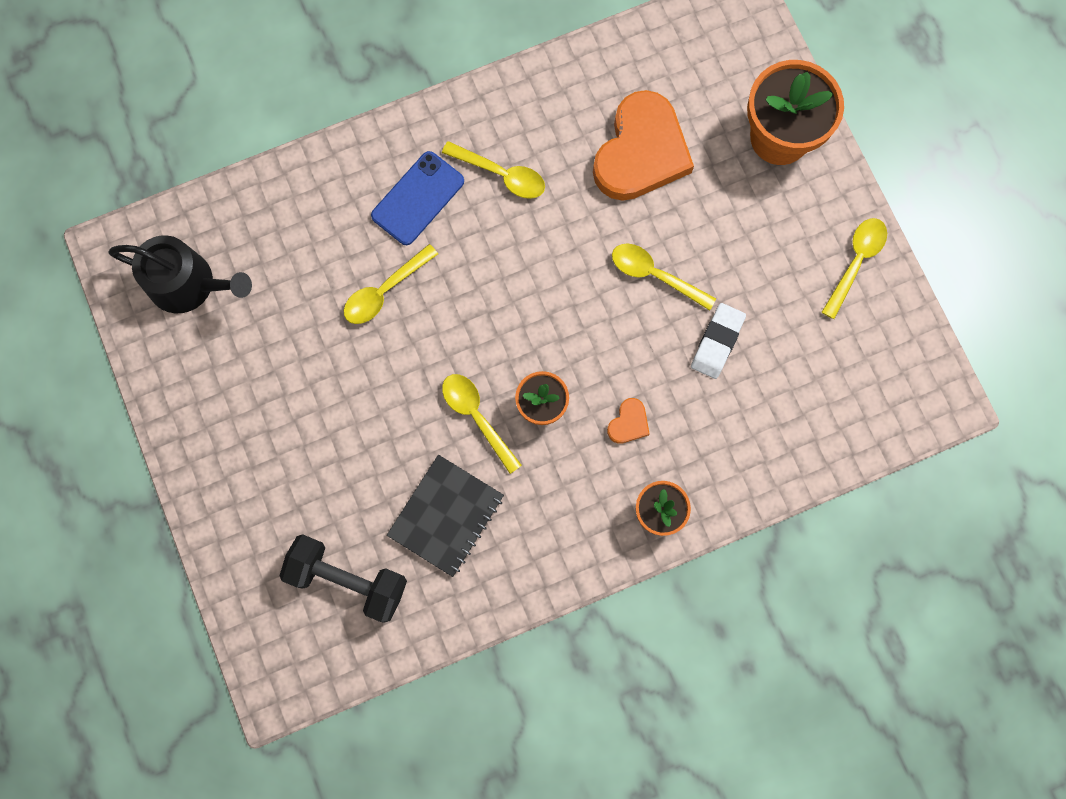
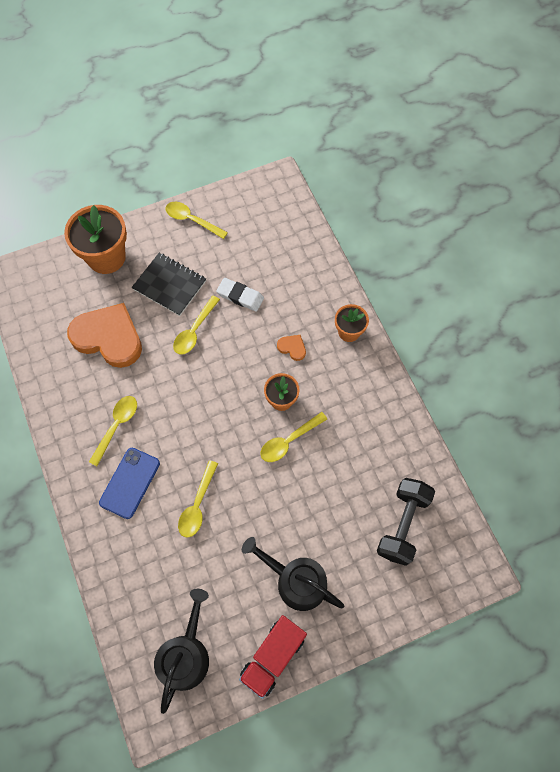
camera: 90 degrees left, 10 degrees down
yellow spoon [344,244,438,324] -> yellow spoon turned 60 degrees clockwise [178,460,218,537]
blue phone [371,151,464,245] -> blue phone turned 75 degrees clockwise [99,448,160,519]
black notebook [387,455,504,577] -> black notebook moved to [132,253,206,316]
none -> red truck [239,615,307,699]
none -> black watering can [242,537,344,611]

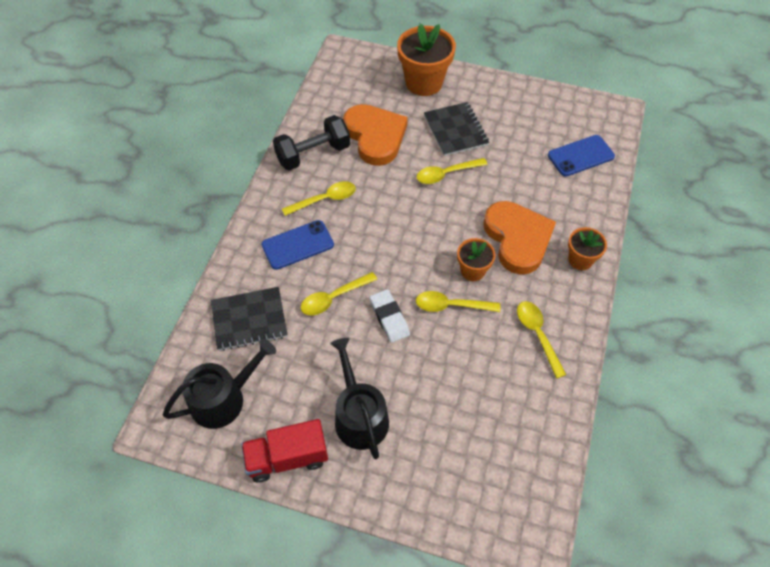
camera: 40 degrees right, 10 degrees down
yellow spoon [166,202,228,239] -> yellow spoon moved to [517,301,566,379]
white eraser [216,278,264,312] -> white eraser moved to [369,289,410,343]
orange heart [277,335,306,361] -> orange heart [483,201,556,275], size x2.46
black dumbbell [377,478,435,566] -> black dumbbell moved to [273,115,350,170]
none -> black notebook [211,287,287,351]
none -> blue phone [548,135,615,176]

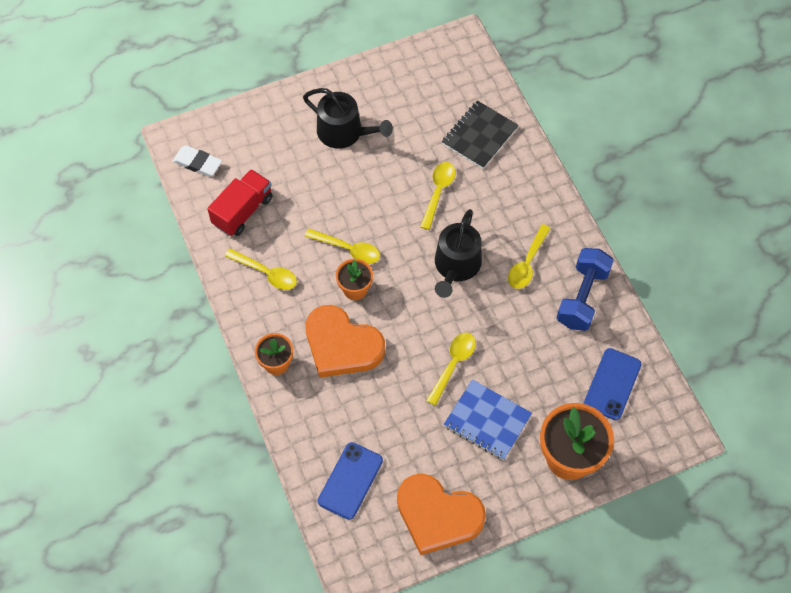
camera: 140 degrees right, 5 degrees up
black watering can [163,339,276,429] -> black watering can moved to [435,209,482,298]
red truck [241,419,328,483] -> red truck moved to [207,169,273,236]
blue phone [261,220,334,270] -> blue phone moved to [584,348,641,420]
black dumbbell [273,115,350,170] -> blue dumbbell [556,248,614,331]
orange heart [343,104,408,166] -> orange heart moved to [397,474,486,555]
white eraser [369,289,410,343] -> white eraser moved to [173,145,222,177]
yellow spoon [416,291,500,312] -> yellow spoon turned 60 degrees clockwise [305,229,380,264]
black notebook [424,102,489,156] -> blue notebook [444,379,532,460]

